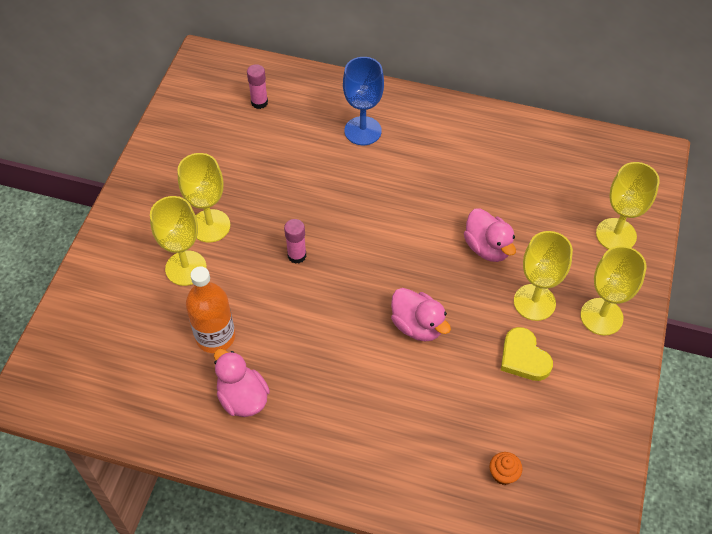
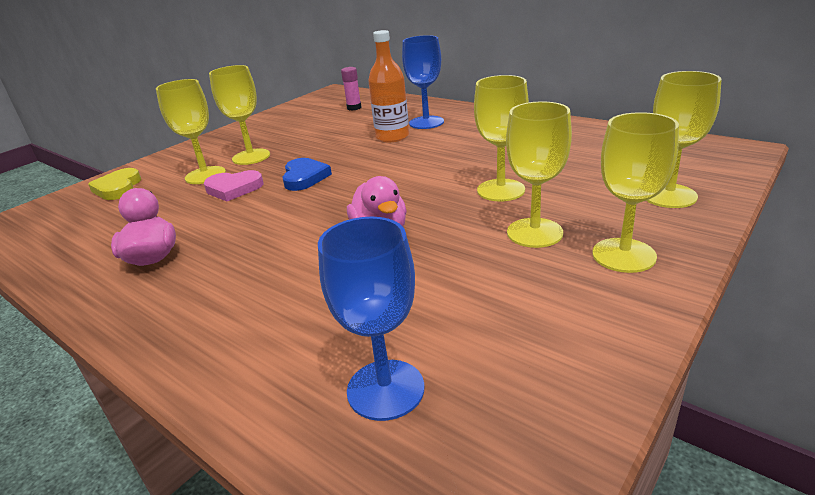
camera: 25 degrees right, 25 degrees down
orange bottle [186,266,235,353] -> orange bottle moved to [368,30,409,142]
pink glue stick [284,219,306,264] -> blue heart [282,158,332,191]
pink duck [464,208,516,262] -> yellow goblet [474,75,529,201]
orange cupcake [489,452,523,485] -> blue goblet [318,217,425,421]
yellow heart [501,327,553,381] -> yellow heart moved to [88,168,141,200]
none -> pink heart [204,170,264,202]

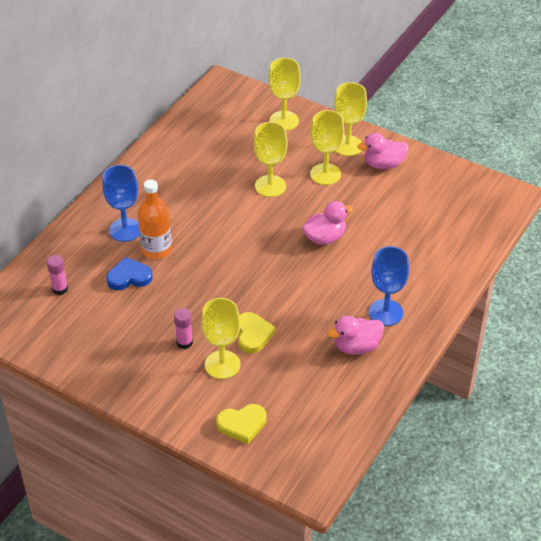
camera: 100 degrees left, 15 degrees up
pink heart [204,170,264,202] -> yellow heart [239,312,276,353]
yellow goblet [209,65,270,165] -> pink glue stick [174,308,193,349]
blue heart [282,158,332,191] -> blue heart moved to [106,257,153,290]
blue goblet [318,217,425,421] -> blue goblet moved to [369,246,409,326]
none -> pink duck [357,133,408,169]

